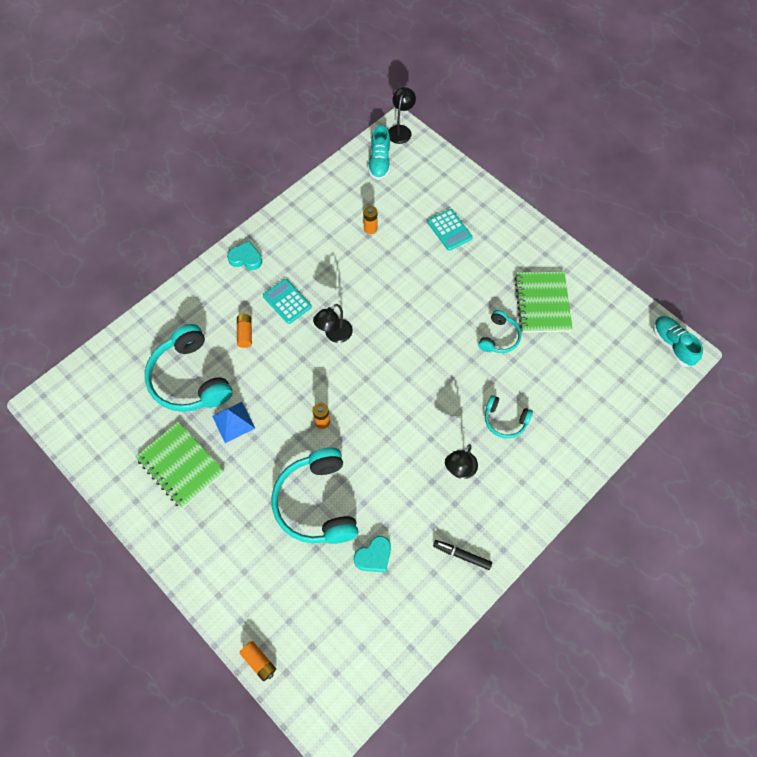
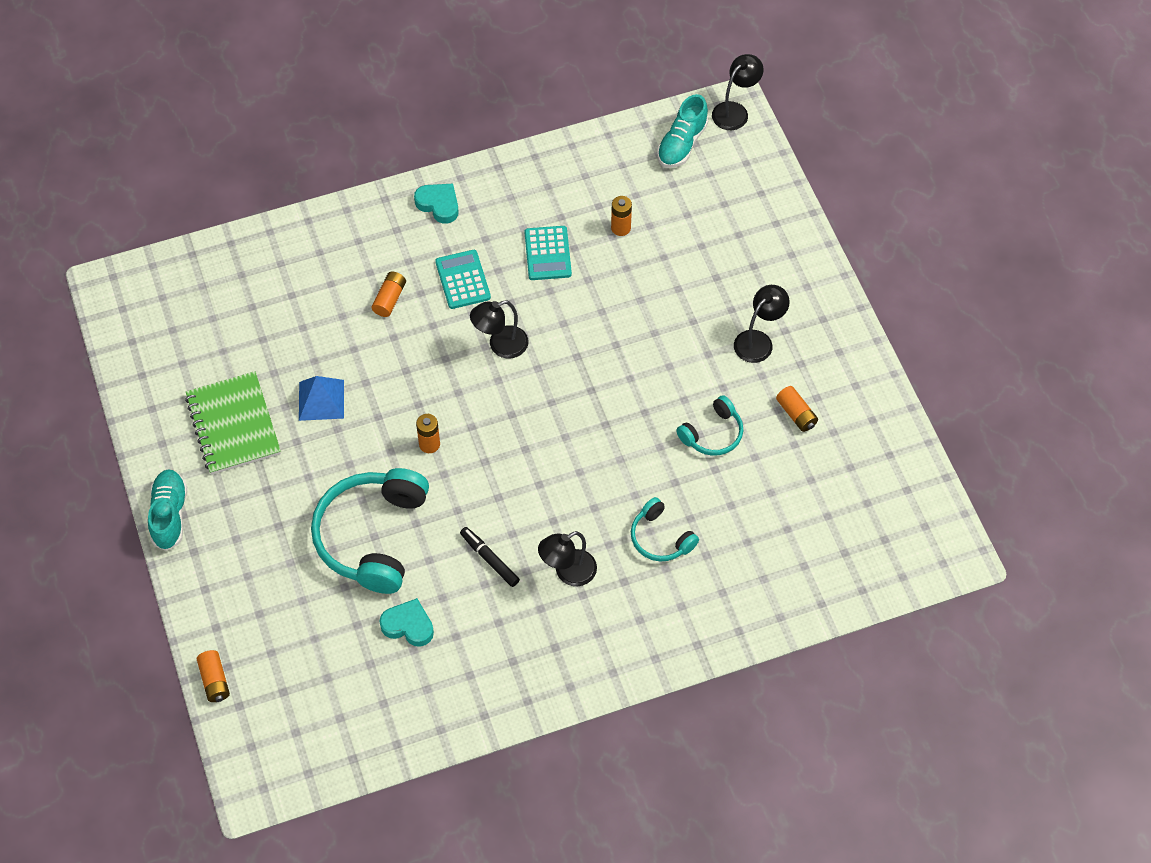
camera: 25 degrees right, 5 degrees down
turquoise headphones [145,324,232,412] -> none
turquoise heart [354,536,391,573] -> turquoise heart turned 150 degrees counterclockwise [379,598,434,647]
turquoise calculator [428,209,473,251] -> turquoise calculator moved to [525,226,572,280]
black marker [433,540,492,570] -> black marker moved to [460,527,520,587]
green notebook [514,272,573,333] -> orange battery [776,386,818,432]
turquoise shoe [653,316,703,367] -> turquoise shoe moved to [148,469,187,551]
none -> black lamp [734,285,790,363]

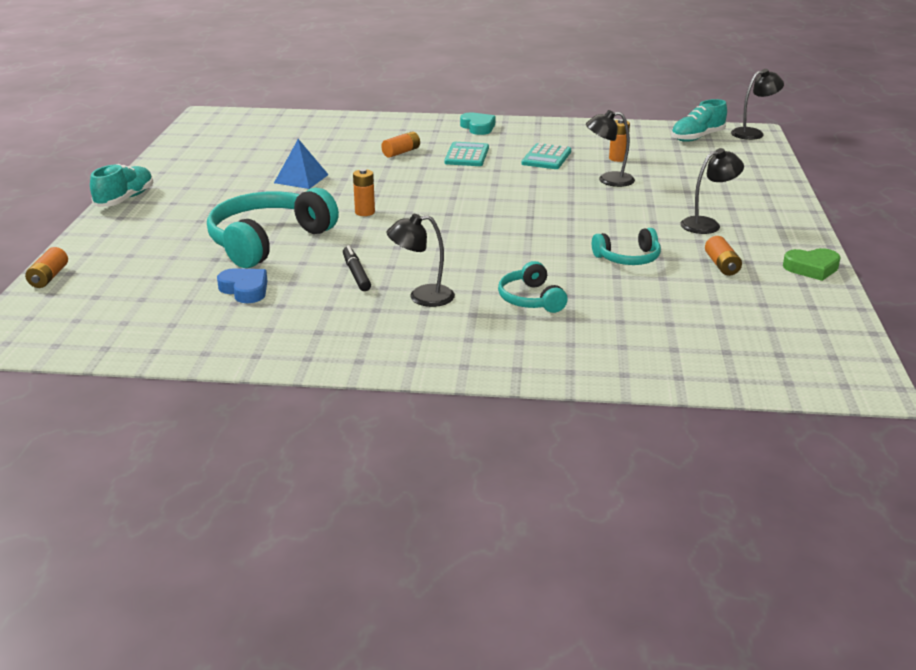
camera: 25 degrees right, 30 degrees down
green notebook [185,371,281,475] -> none
turquoise heart [379,598,434,647] -> blue heart [217,268,267,303]
black lamp [470,300,529,359] -> black lamp moved to [586,110,635,187]
none -> green heart [783,248,841,281]

